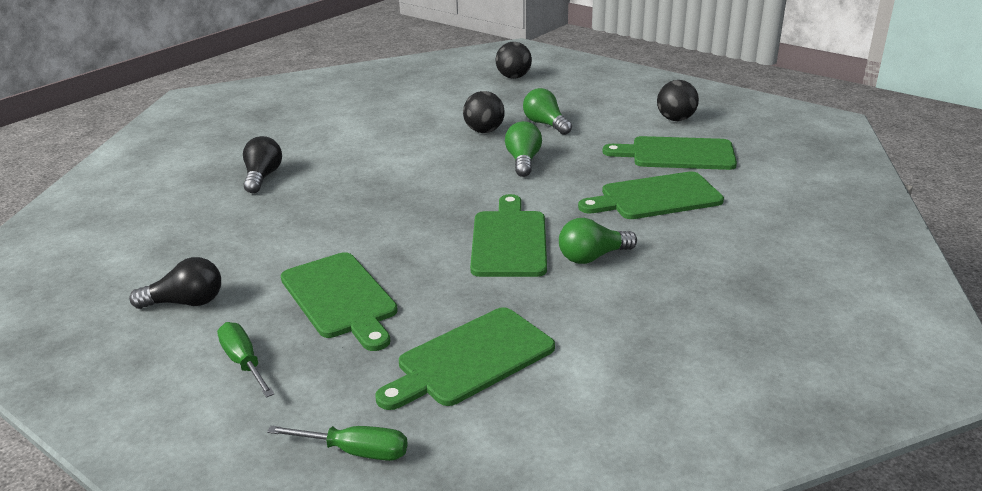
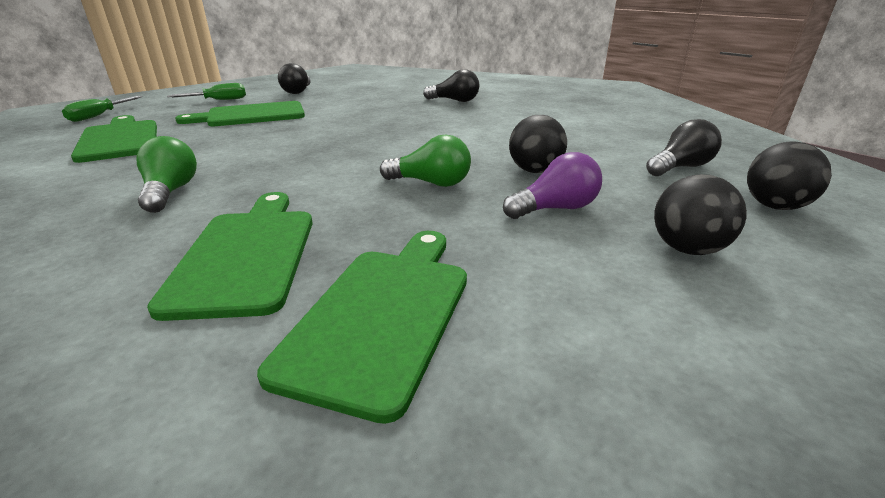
camera: 100 degrees right, 0 degrees up
green cutting board [470,194,547,277] -> none
green light bulb [523,88,572,135] -> purple light bulb [503,152,602,219]
black ball [657,80,699,121] -> black ball moved to [654,174,747,255]
none -> black light bulb [646,119,722,176]

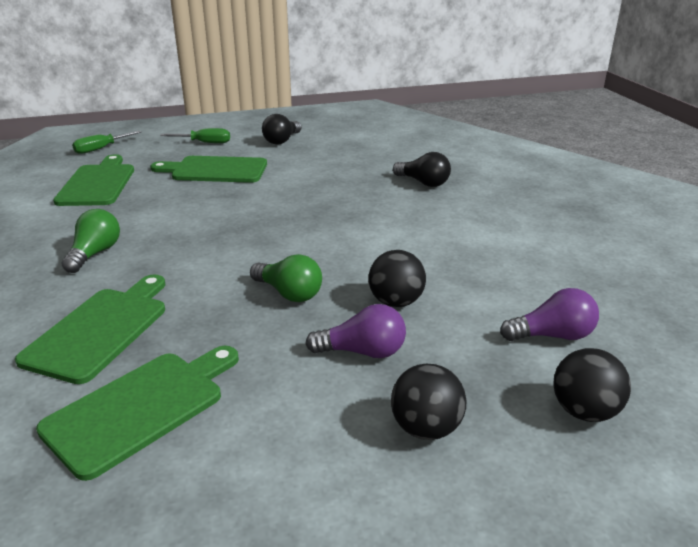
camera: 25 degrees right, 0 degrees up
black light bulb [646,119,722,176] -> purple light bulb [500,288,599,341]

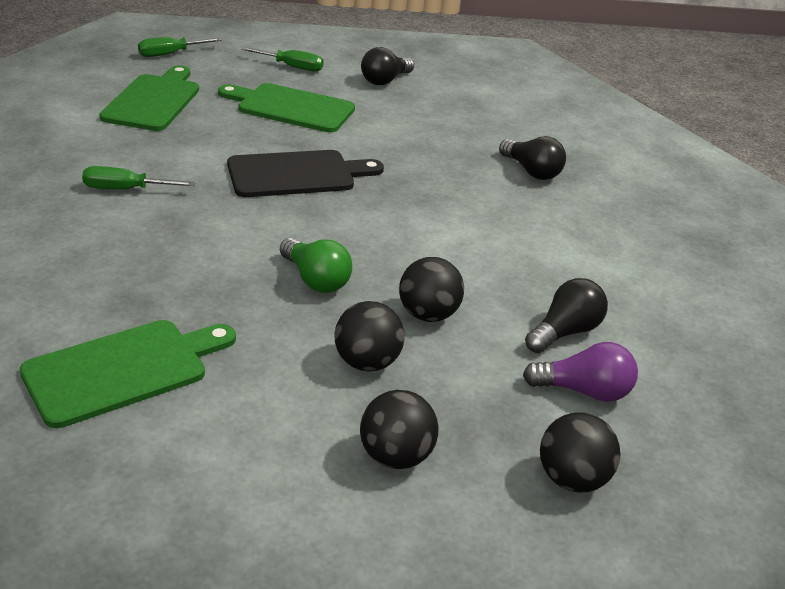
camera: 10 degrees right, 5 degrees up
green cutting board [15,274,165,384] -> none
green light bulb [61,209,120,273] -> green screwdriver [82,166,196,189]
purple light bulb [305,304,406,358] -> black ball [335,301,405,371]
none -> black cutting board [227,150,384,197]
none -> black light bulb [525,278,608,353]

